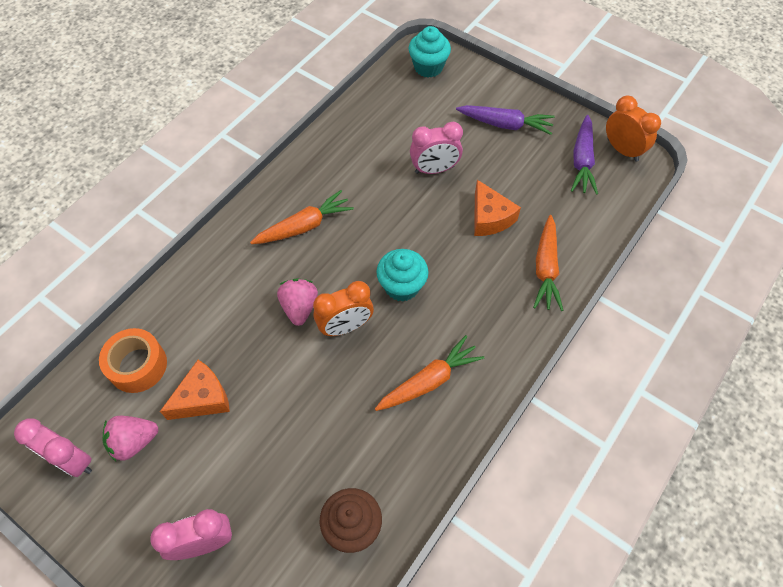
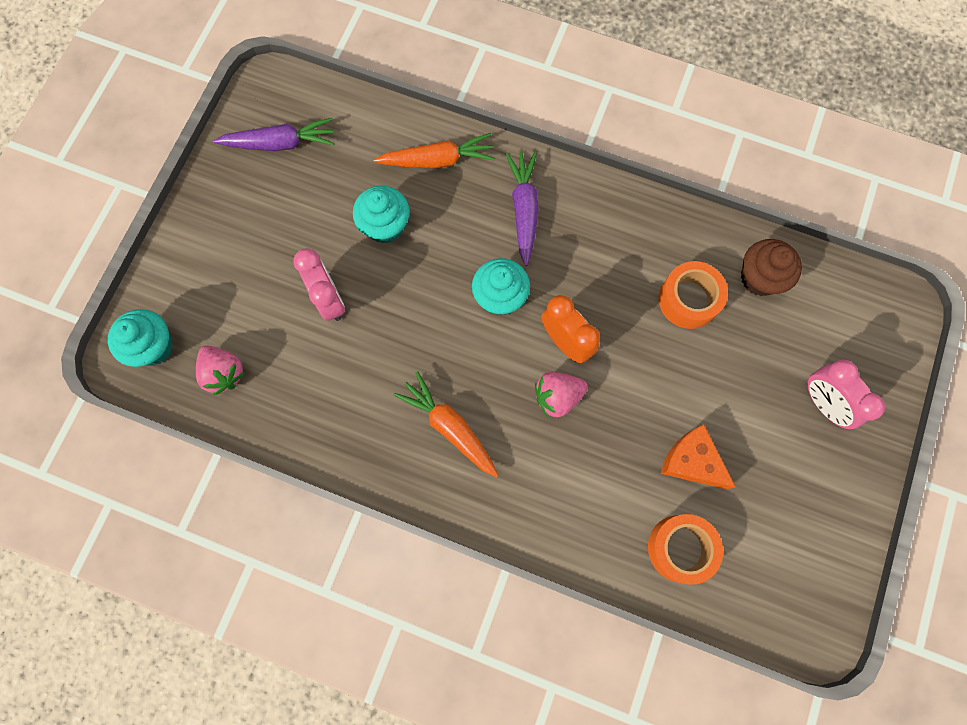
camera: 105 degrees left, 15 degrees up
pink clock [14,418,92,477] -> none
pink strawberry [103,416,158,461] -> pink strawberry moved to [196,346,245,395]
orange carrot [375,335,484,411] -> none
purple carrot [456,105,555,135] -> purple carrot moved to [506,152,539,266]
orange cheese [474,180,521,236] -> turquoise cupcake [353,186,410,243]
orange clock [606,96,661,162] -> none
none -> orange tape [659,261,728,329]

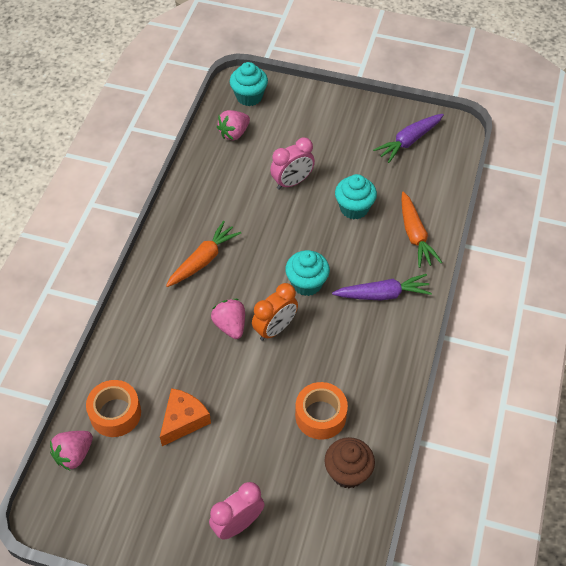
camera: 85 degrees right, 20 degrees down
purple carrot [213,118,334,151] -> purple carrot turned 60 degrees clockwise [373,114,444,163]
none -> pink strawberry [50,431,93,470]

